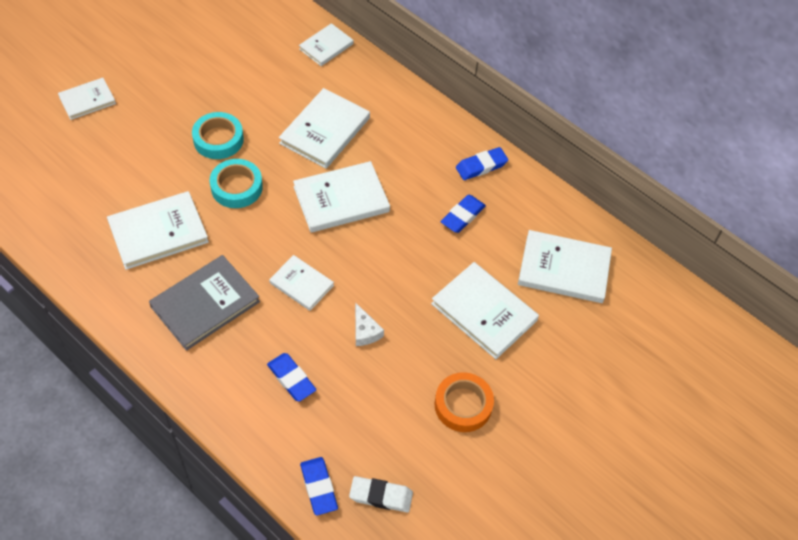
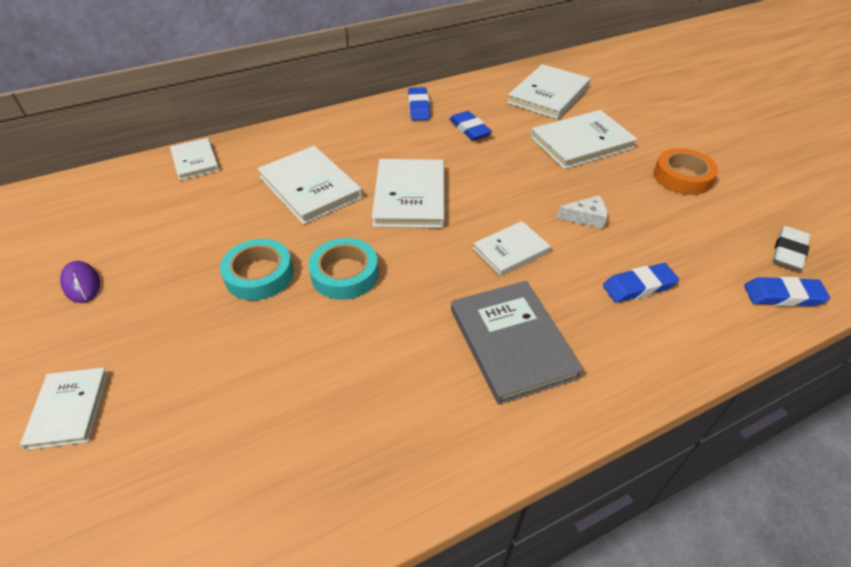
camera: 65 degrees left, 10 degrees down
white book [107,191,209,270] -> none
none -> purple mouse [60,261,100,303]

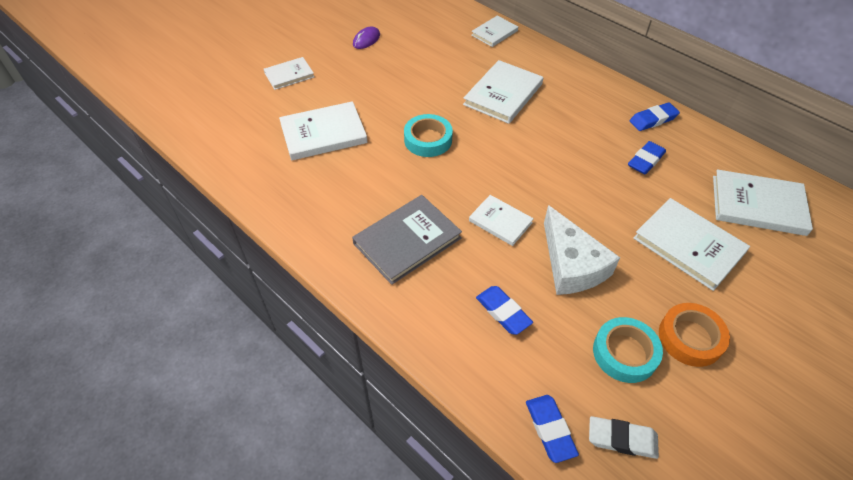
camera: 70 degrees right, 5 degrees up
turquoise tape [220,239,294,300] -> turquoise tape moved to [593,317,663,383]
white book [372,159,445,228] -> white book moved to [279,101,368,160]
white cheese [556,195,607,228] -> white cheese [544,205,620,295], size x2.06

